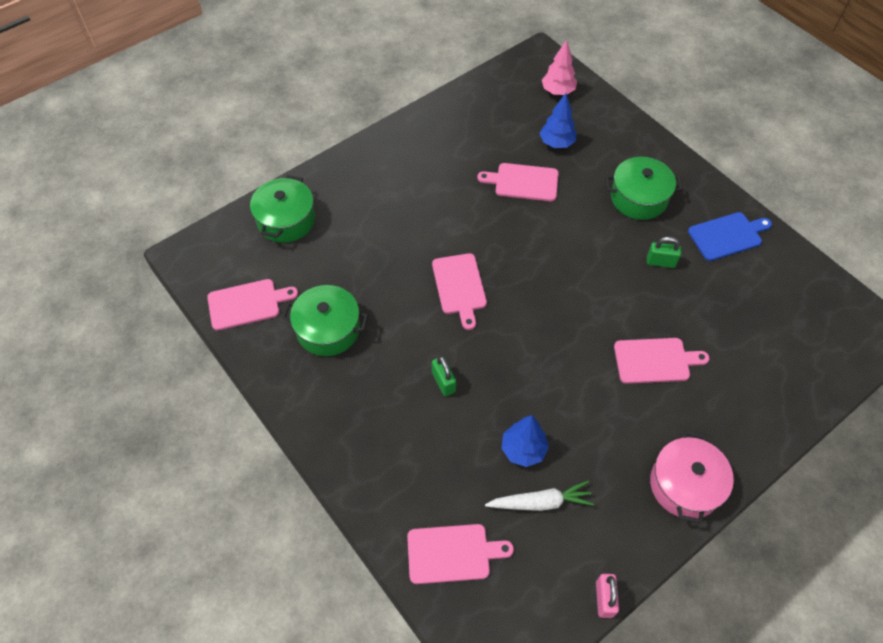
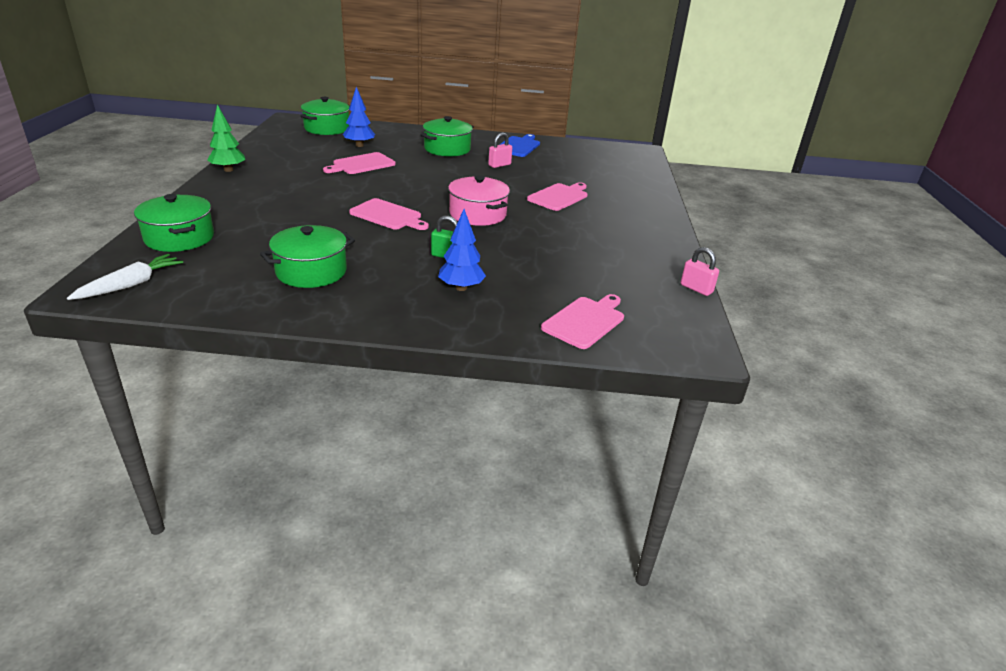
camera: 50 degrees left, 25 degrees down
pink cutting board [207,279,298,331] -> none
white carrot [485,481,594,511] -> white carrot moved to [67,254,183,300]
blue tree [501,415,549,467] -> blue tree moved to [438,209,486,291]
pink tree [542,40,577,95] -> green pot [300,97,349,135]
green padlock [647,237,681,268] -> pink padlock [488,133,512,168]
pink pot [650,431,734,523] -> pink pot moved to [448,175,510,226]
none -> green tree [207,104,245,172]

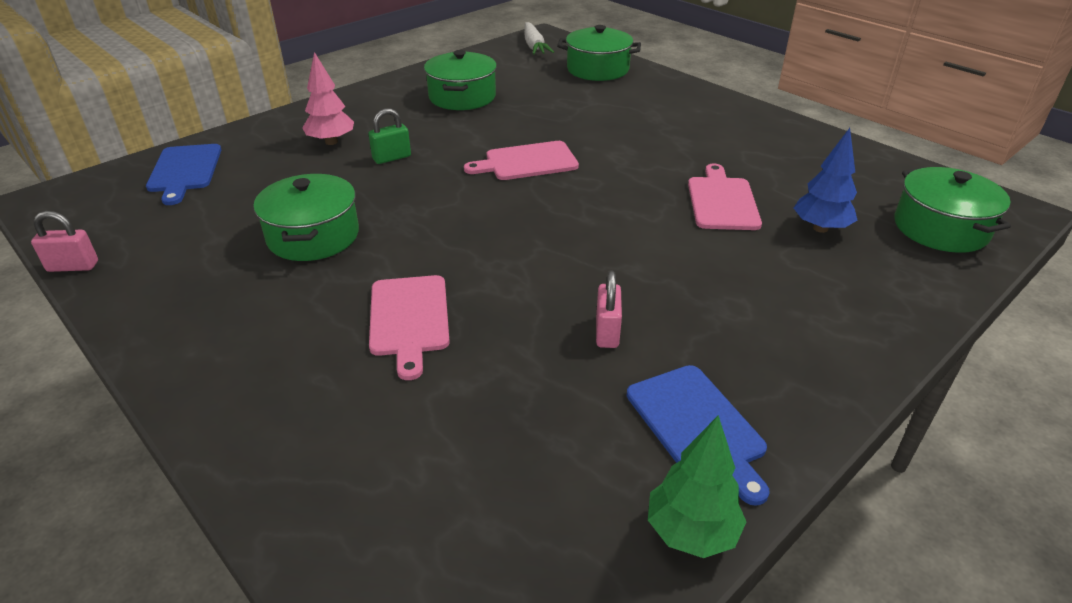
camera: 135 degrees right, 5 degrees up
green tree [207,104,245,172] -> green tree moved to [648,415,747,558]
green pot [421,116,474,156] -> green pot moved to [253,174,359,261]
blue tree [438,209,486,291] -> pink tree [302,52,354,145]
pink pot [448,175,510,226] -> none
pink cutting board [541,294,624,349] -> blue cutting board [146,144,221,205]

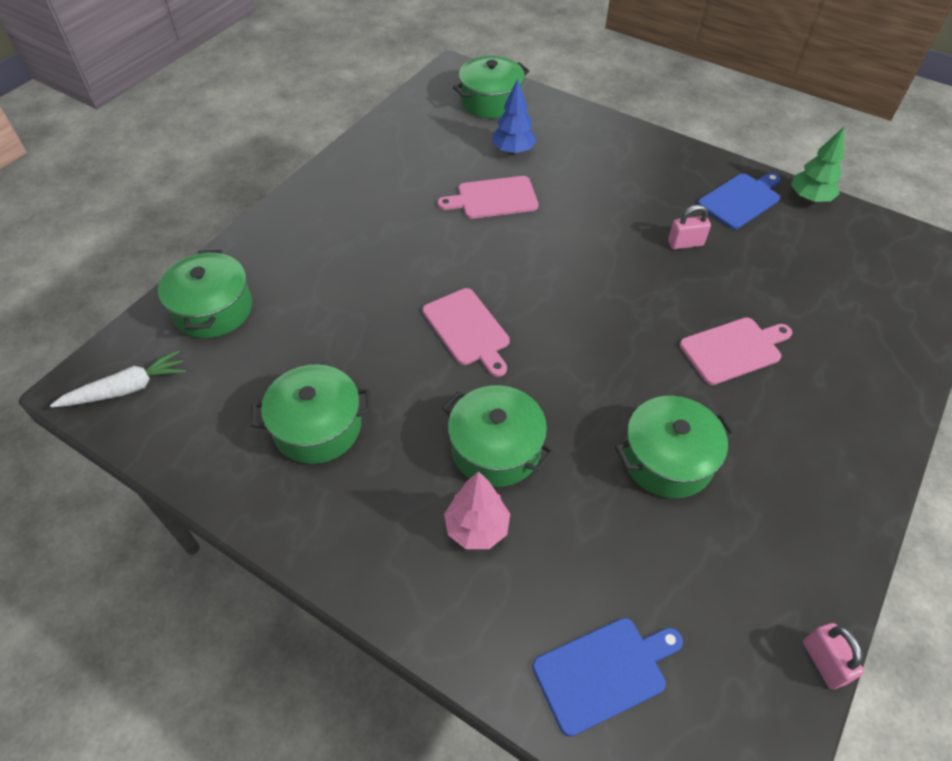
camera: 105 degrees left, 15 degrees up
green padlock [368,108,411,164] -> green pot [442,385,555,487]

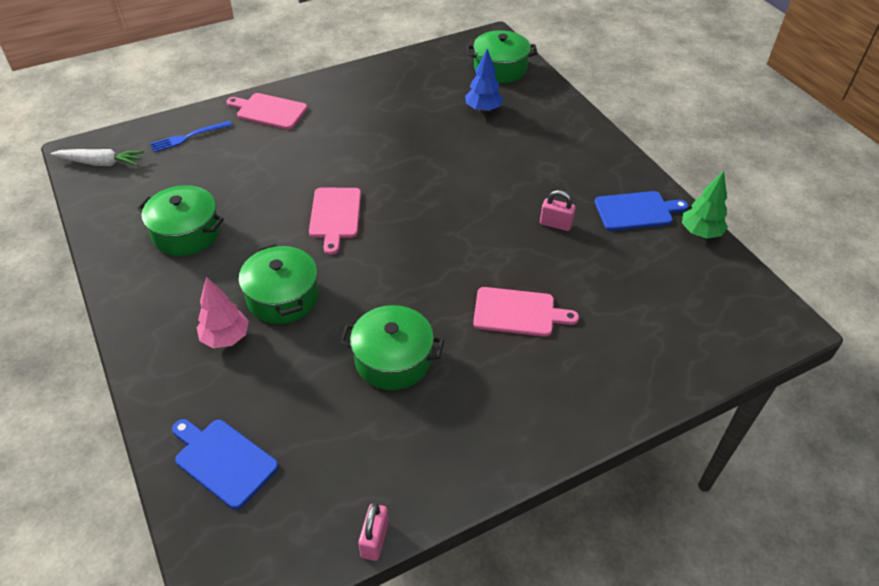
camera: 30 degrees right, 5 degrees down
green pot [158,250,252,338] -> blue fork [150,121,232,152]
pink cutting board [437,176,538,219] -> pink cutting board moved to [226,93,307,129]
blue cutting board [532,618,683,737] -> blue cutting board turned 150 degrees counterclockwise [172,419,279,509]

